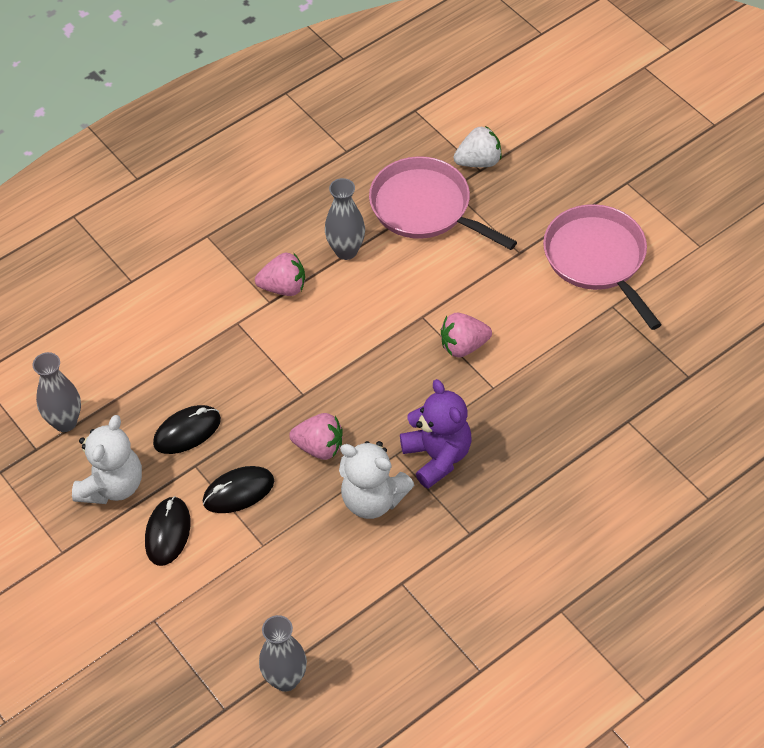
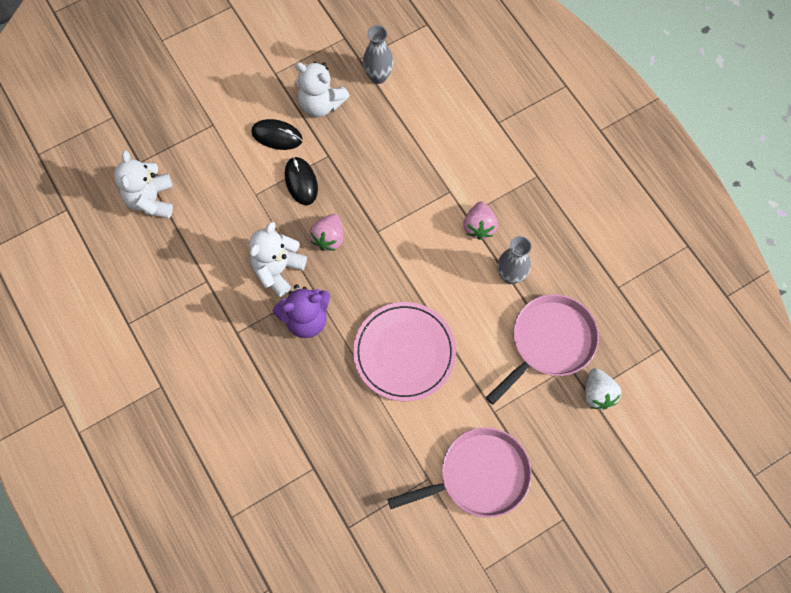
camera: 95 degrees right, 15 degrees up
black mouse [153,405,221,454] -> none
grey vase [259,615,307,692] -> white teddy bear [114,151,173,218]
pink strawberry [441,313,492,358] -> pink plate [353,302,456,401]

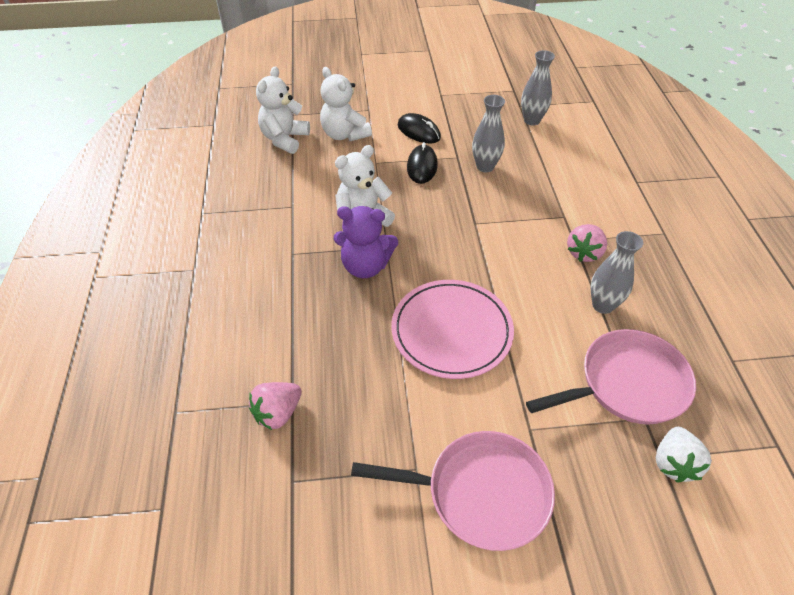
camera: 25 degrees right, 20 degrees down
white teddy bear [295,62,350,117] -> white teddy bear moved to [320,67,372,141]
pink strawberry [309,214,343,251] -> pink strawberry moved to [249,382,302,430]
none -> grey vase [472,95,505,172]

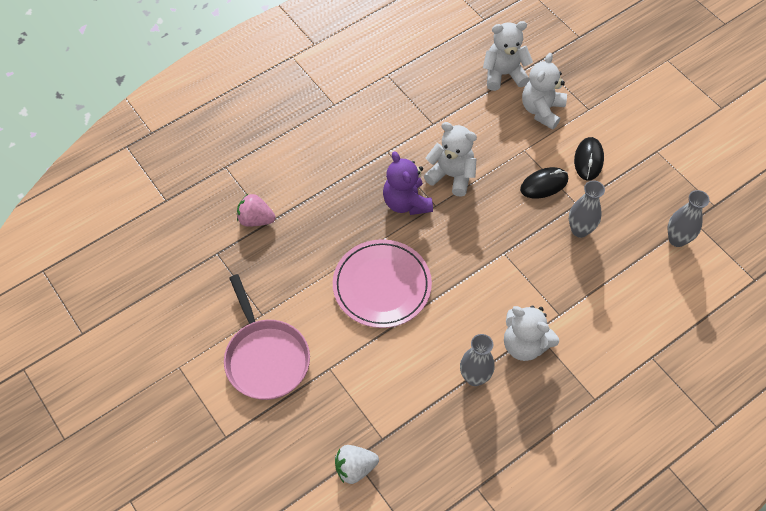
camera: 60 degrees right, 10 degrees up
pink pan [526,329,696,425] -> none
pink strawberry [567,224,607,262] -> white teddy bear [504,305,559,361]

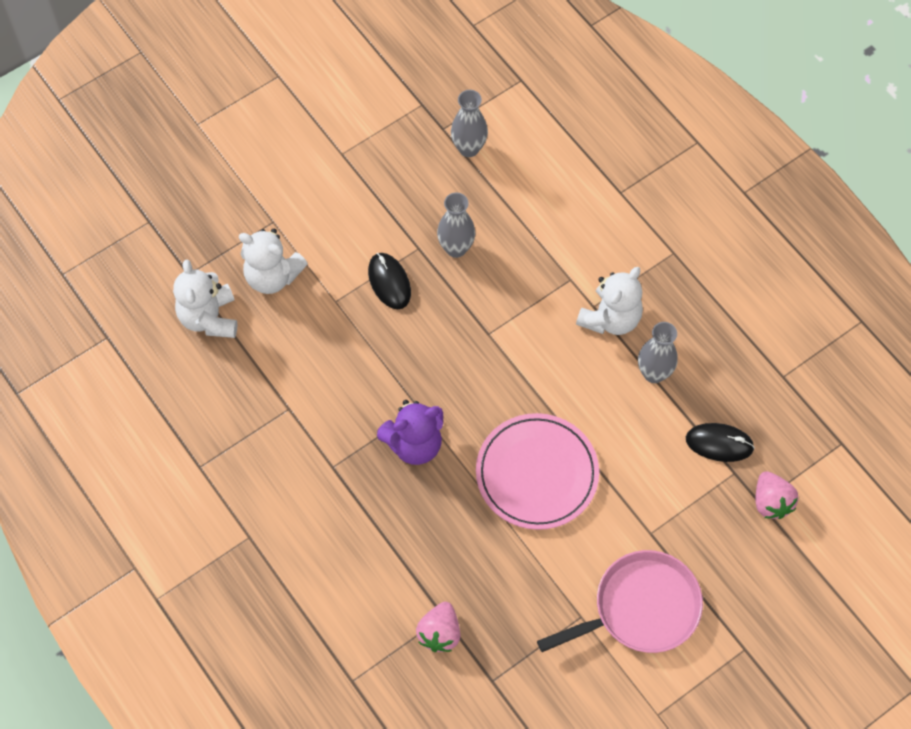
camera: 90 degrees left, 5 degrees up
white strawberry [335,445,379,484] -> pink strawberry [756,471,798,519]
white teddy bear [424,122,477,197] -> none
black mouse [574,137,604,181] -> black mouse moved to [686,423,755,462]

